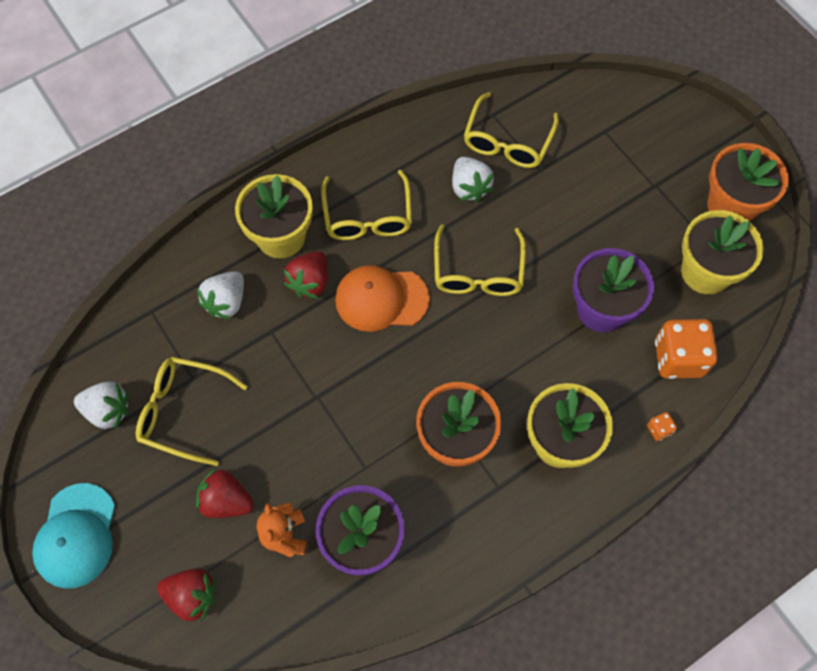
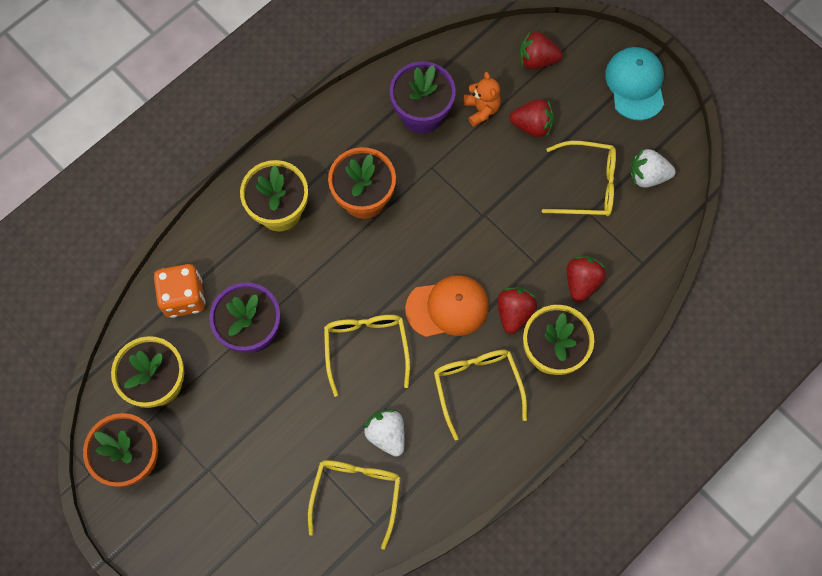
camera: 170 degrees right, 5 degrees up
white strawberry [197,271,244,320] -> red strawberry [567,256,606,302]
orange dice [647,412,677,441] -> none

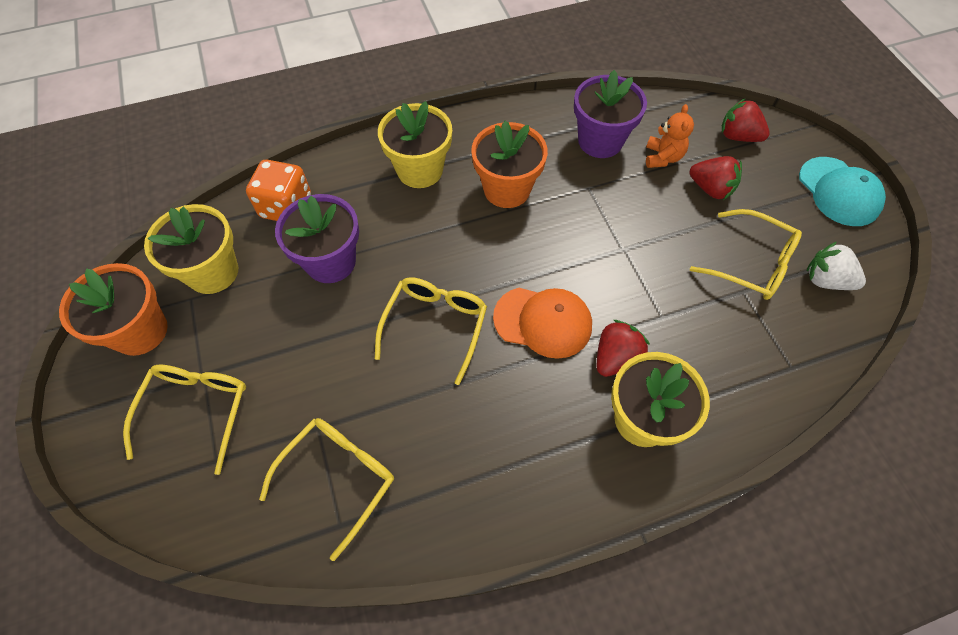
camera: 25 degrees right, 10 degrees down
white strawberry [363,409,405,457] -> none
yellow glasses [434,350,527,440] -> yellow glasses moved to [123,365,246,475]
red strawberry [567,256,606,302] -> none
turquoise cap [605,47,664,120] -> turquoise cap turned 135 degrees clockwise [799,157,886,226]

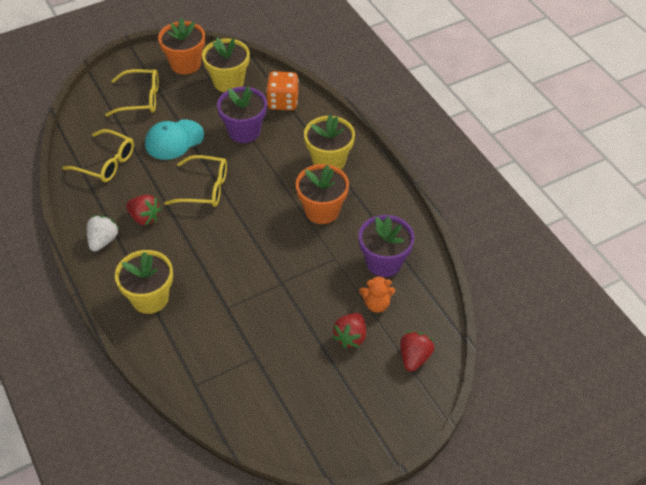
camera: 80 degrees right, 10 degrees down
orange cap [493,288,592,359] -> none
red strawberry [597,320,650,377] -> red strawberry moved to [126,195,161,226]
yellow glasses [690,209,802,300] -> none
turquoise cap [799,157,886,226] -> turquoise cap moved to [145,120,204,160]
white strawberry [807,242,866,290] -> white strawberry moved to [87,215,119,252]

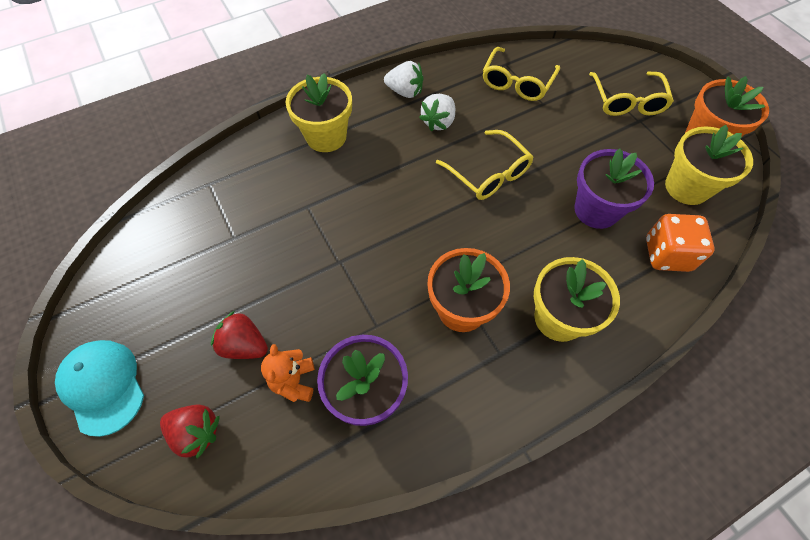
camera: 90 degrees right, 10 degrees up
red strawberry [126,195,161,226] -> white strawberry [419,94,455,131]
turquoise cap [145,120,204,160] -> turquoise cap moved to [55,340,144,437]
yellow glasses [164,155,227,207] -> yellow glasses turned 45 degrees counterclockwise [436,130,533,200]

